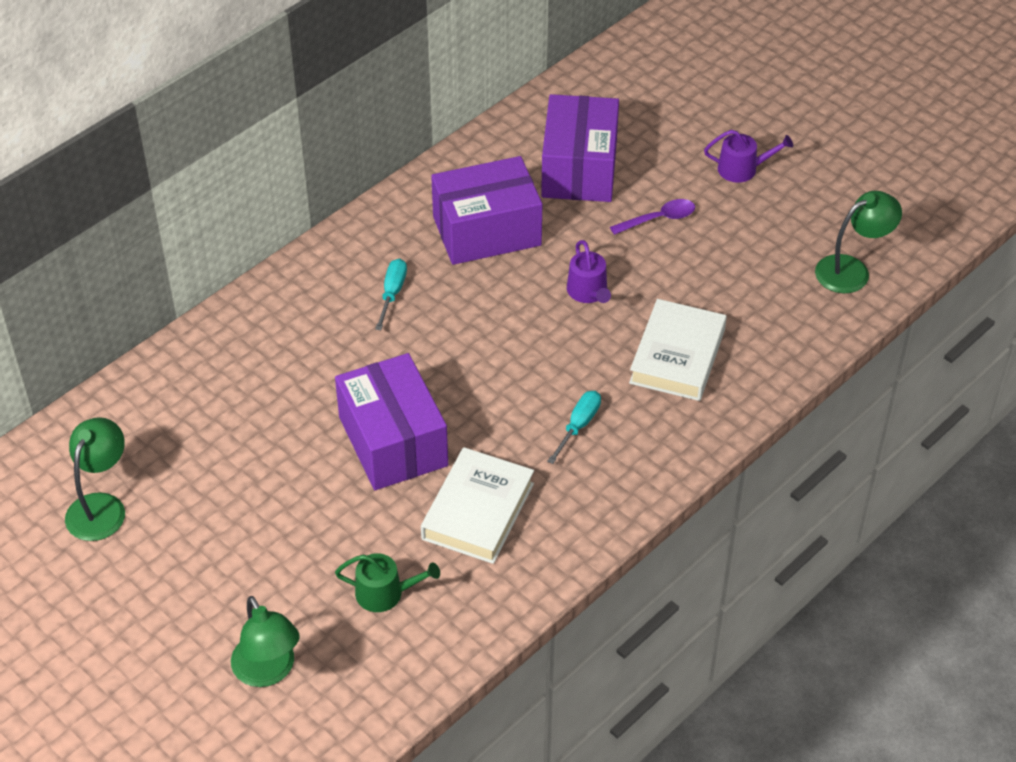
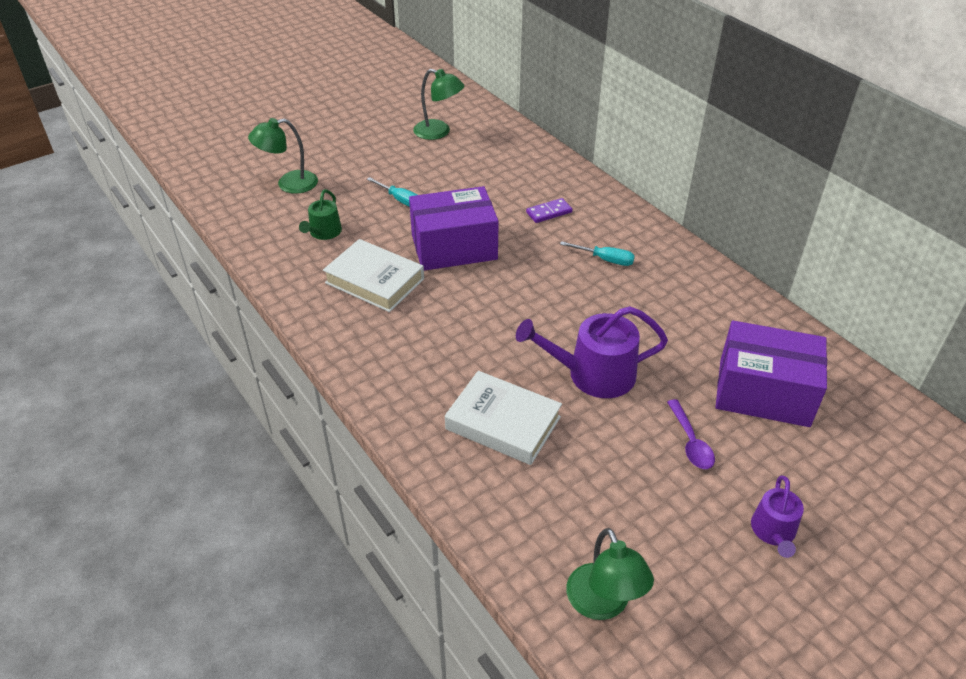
camera: 100 degrees right, 5 degrees down
purple box [431,156,542,265] -> none
turquoise screwdriver [547,391,601,464] -> turquoise screwdriver moved to [367,177,418,207]
purple watering can [567,240,611,303] -> purple watering can [516,306,668,398], size x1.74
none -> purple domino [526,198,572,223]

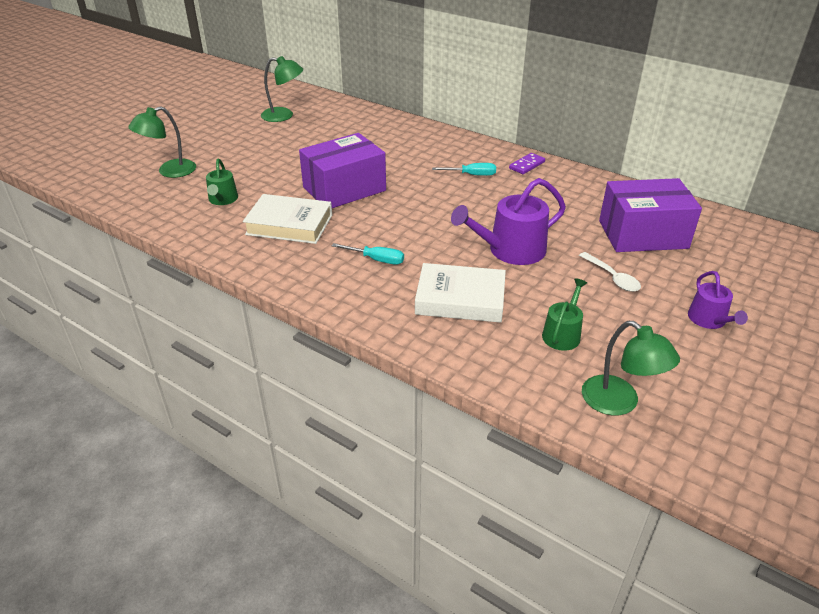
camera: 20 degrees left, 5 degrees down
turquoise screwdriver [367,177,418,207] -> turquoise screwdriver moved to [332,243,404,265]
purple domino [526,198,572,223] -> purple domino moved to [509,153,545,174]
purple spoon [667,399,715,469] -> white spoon [579,252,641,292]
none -> green watering can [542,278,587,351]

